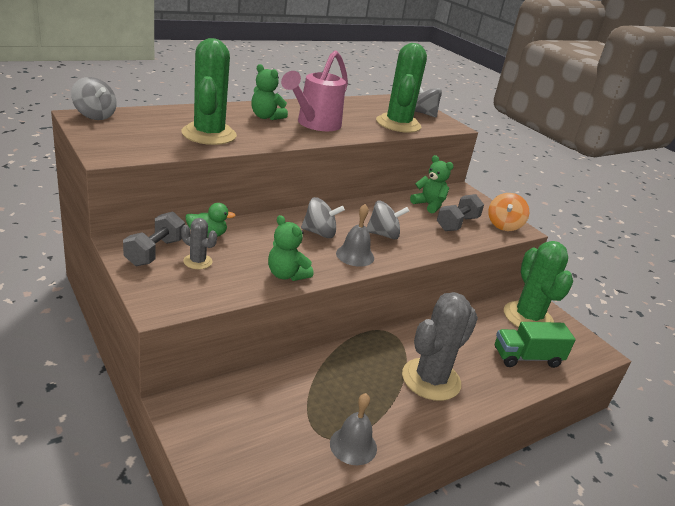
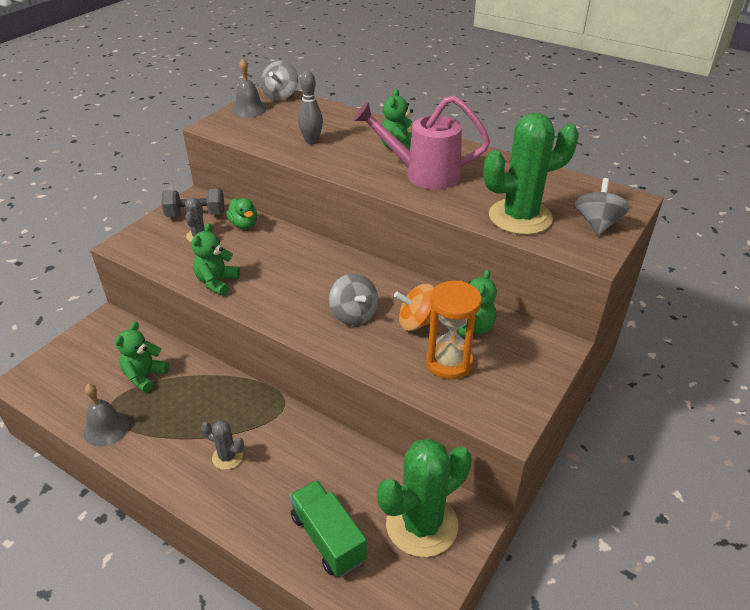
camera: 70 degrees right, 10 degrees up
green cactus [181,38,237,145] -> grey bowling pin [298,71,323,144]
grey spinning top [301,197,345,238] -> none
grey bell [336,204,374,267] -> grey bell moved to [232,59,267,118]
grey cactus [402,292,478,401] -> grey cactus [201,420,244,470], size x0.46
grey dumbbell [437,194,484,231] -> orange hourglass [426,280,482,380]
orange spinning top [488,193,529,231] -> orange spinning top moved to [394,284,440,331]
none -> green teddy bear [115,322,169,393]

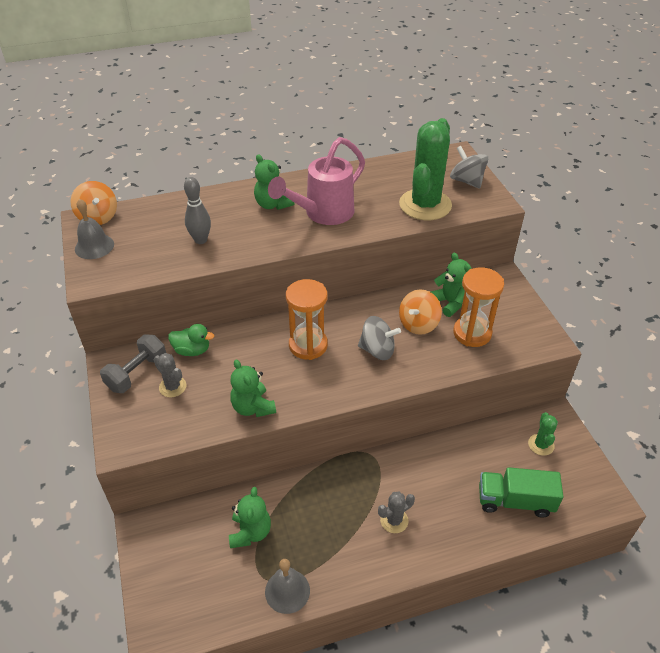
camera: 50 degrees left, 5 degrees up
green teddy bear [115,322,169,393] -> green teddy bear turned 150 degrees counterclockwise [229,487,271,548]
grey spinning top [261,61,298,101] -> orange spinning top [71,181,117,225]
green cactus [378,438,472,557] -> green cactus [528,412,558,456], size x0.46
none -> orange hourglass [286,279,328,360]

